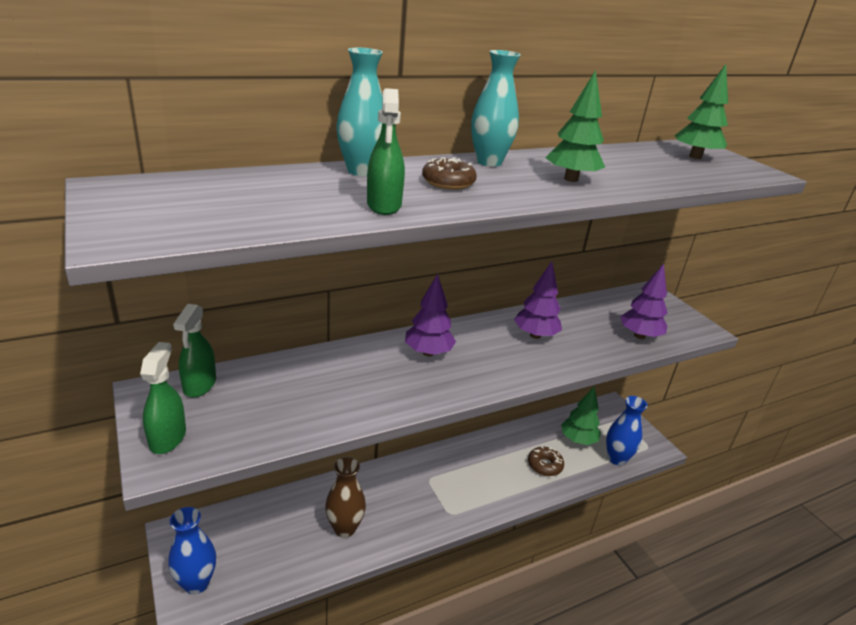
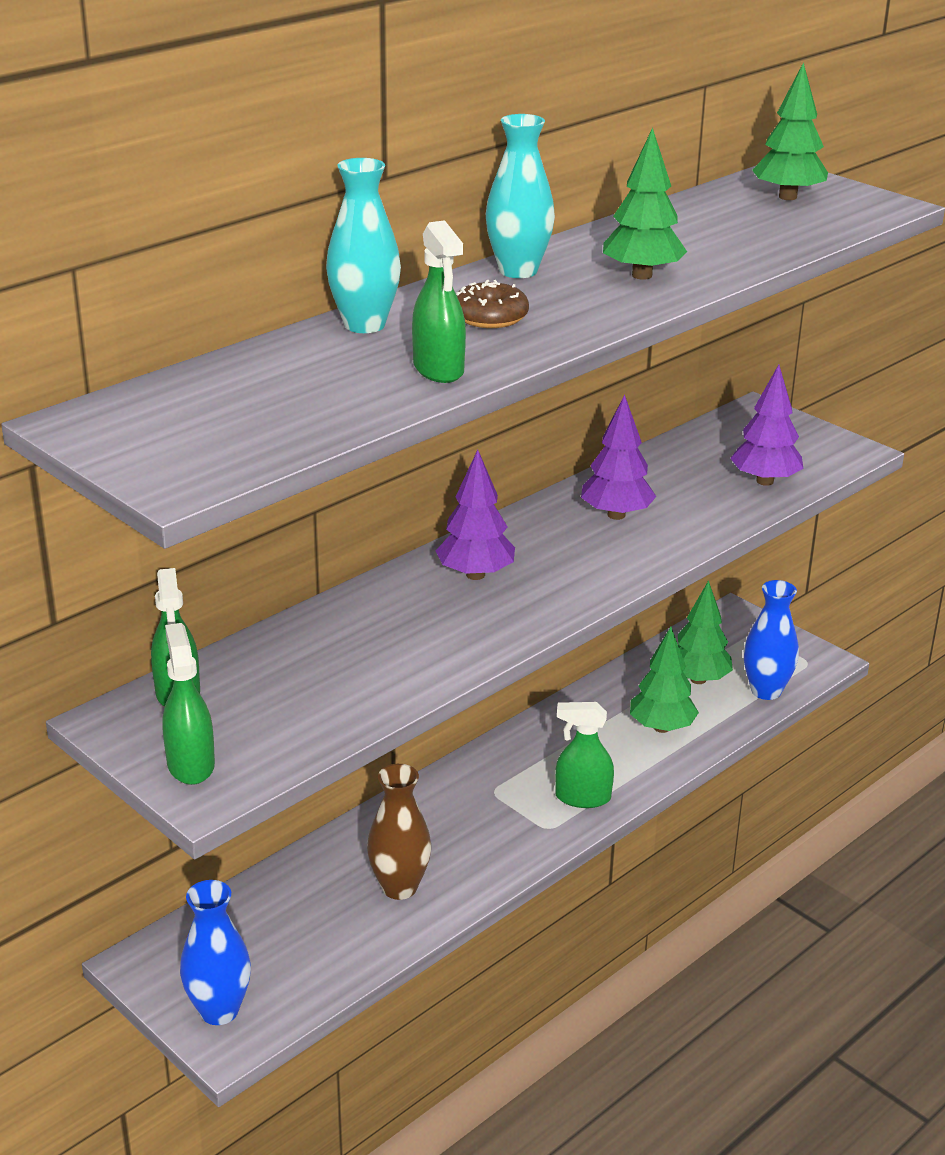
camera: 15 degrees left, 0 degrees up
brown donut [528,446,564,476] -> green tree [630,627,699,733]
none -> green spray bottle [555,702,614,808]

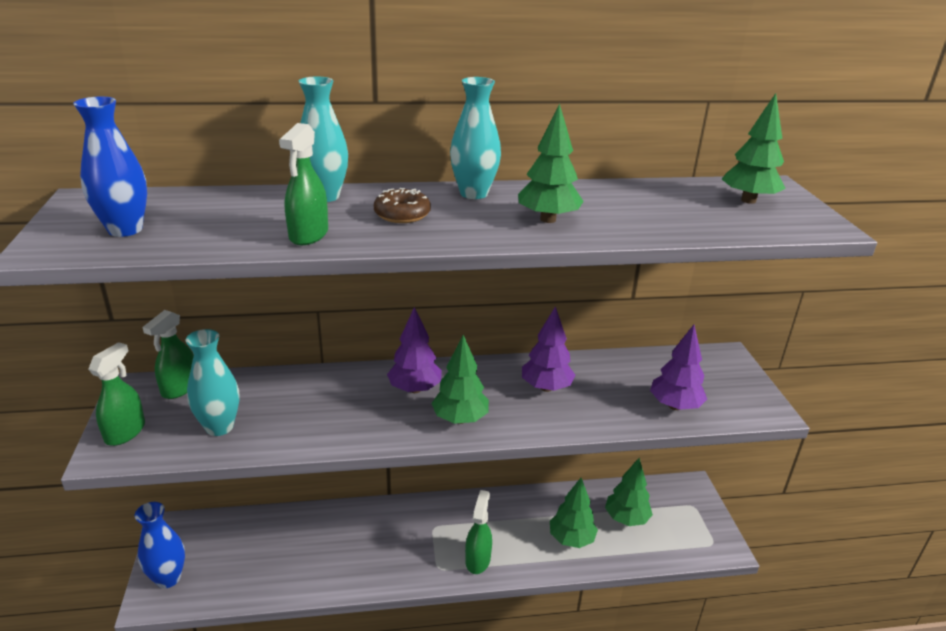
camera: 35 degrees right, 0 degrees up
brown vase [367,764,431,900] -> none
green spray bottle [555,702,614,808] -> green spray bottle turned 60 degrees clockwise [465,490,492,574]
blue vase [744,580,799,700] -> blue vase moved to [73,96,147,237]
none -> turquoise vase [185,329,239,436]
none -> green tree [431,335,489,424]

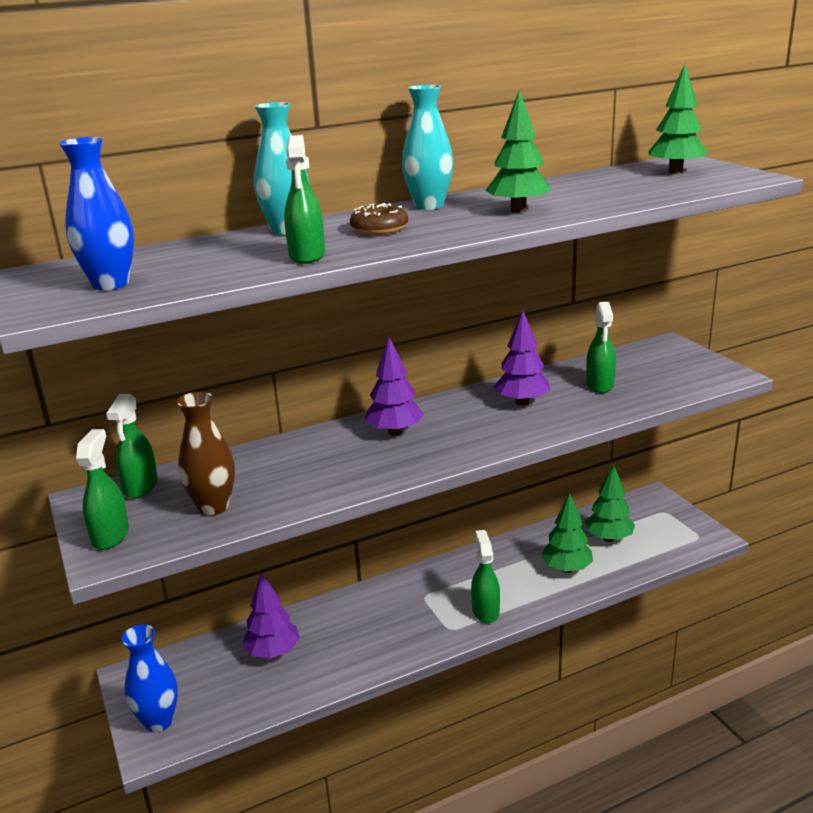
camera: 15 degrees left, 5 degrees down
turquoise vase [185,329,239,436] -> brown vase [177,392,235,516]
green tree [431,335,489,424] -> none
purple tree [650,325,707,410] -> purple tree moved to [242,573,300,659]
none -> green spray bottle [586,302,616,393]

